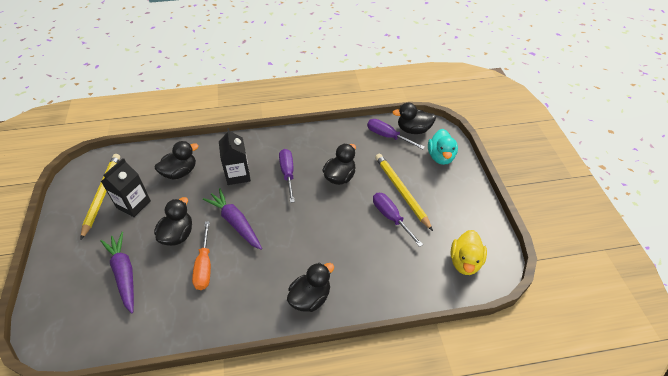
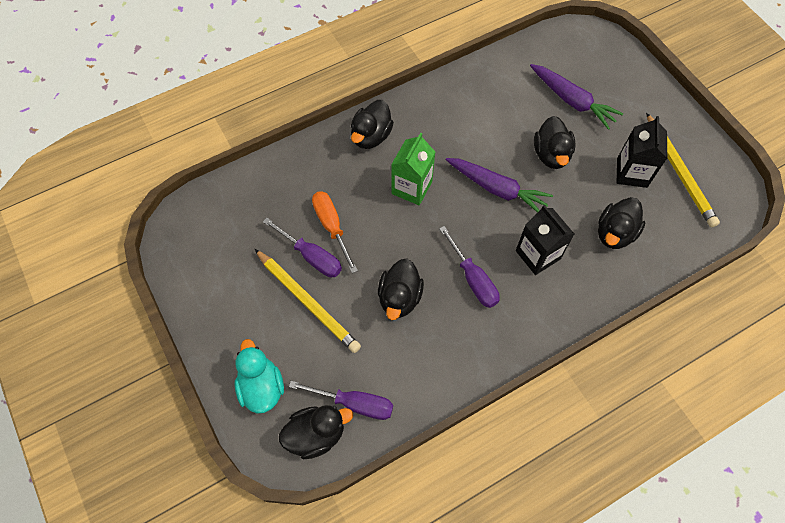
camera: 160 degrees right, 15 degrees up
orange screwdriver [192,221,211,290] -> orange screwdriver moved to [312,191,358,273]
yellow duck [450,230,487,275] -> none
none -> green carton [391,133,435,205]

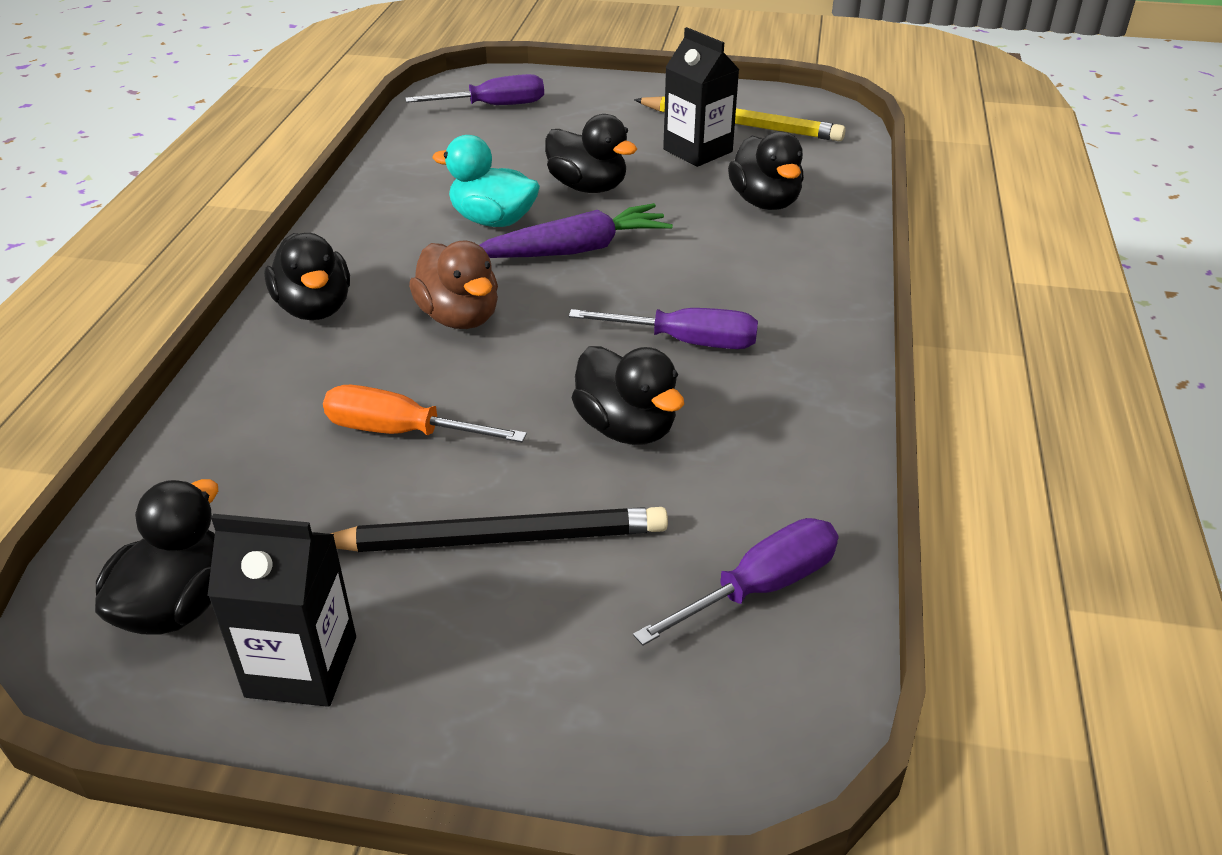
camera: 50 degrees left, 25 degrees down
turquoise duck [234,339,284,414] -> turquoise duck moved to [432,135,540,227]
yellow pencil [255,249,361,353] -> black pencil [330,507,668,552]
purple screwdriver [263,218,342,277] -> purple screwdriver moved to [405,74,544,105]
black duck [279,405,353,459] -> black duck moved to [95,479,218,635]
green carton [391,133,435,205] -> brown duck [409,241,498,329]
black carton [516,205,574,275] -> black carton moved to [207,514,356,707]
purple carrot [530,64,623,130] -> none

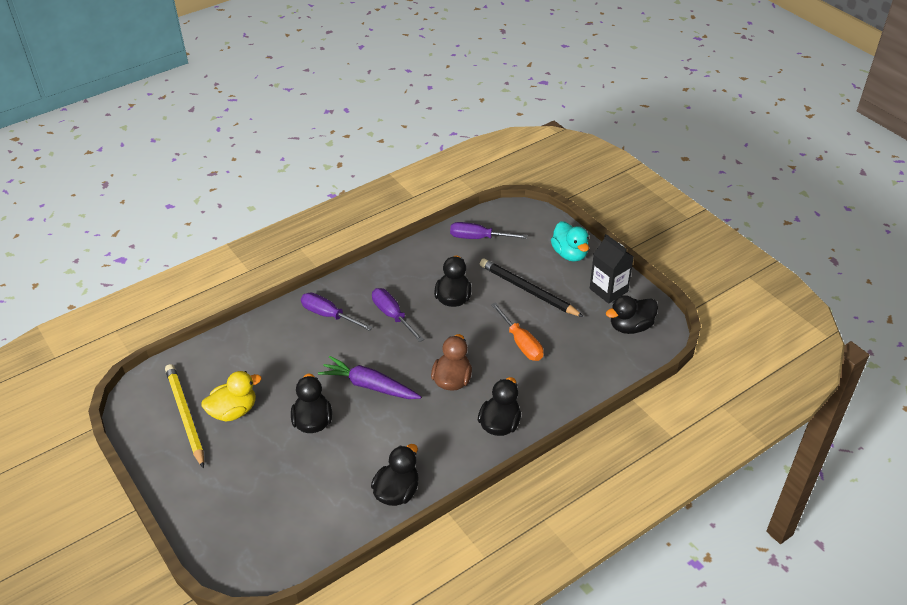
camera: 135 degrees left, 5 degrees up
purple screwdriver [405,74,544,105] -> purple screwdriver moved to [301,292,373,331]
turquoise duck [432,135,540,227] -> turquoise duck moved to [551,221,589,262]
black carton [663,27,740,167] -> yellow duck [202,371,262,421]
black duck [728,131,804,210] -> black duck moved to [371,444,419,506]

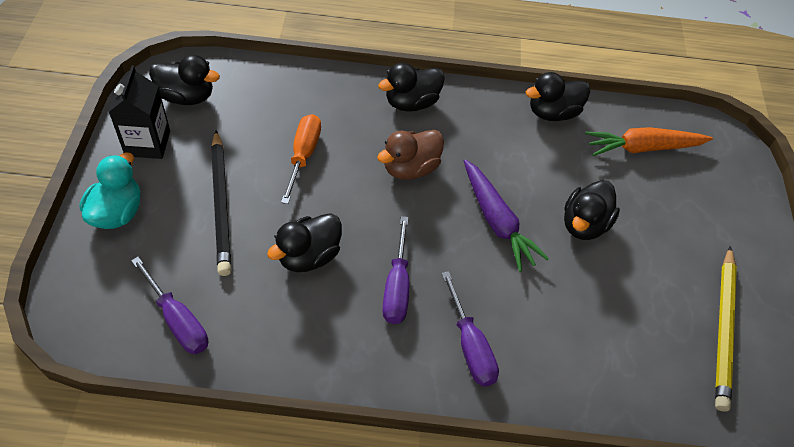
camera: 145 degrees left, 10 degrees up
yellow duck [202,371,262,421] -> none
none -> orange carrot [585,127,713,156]

